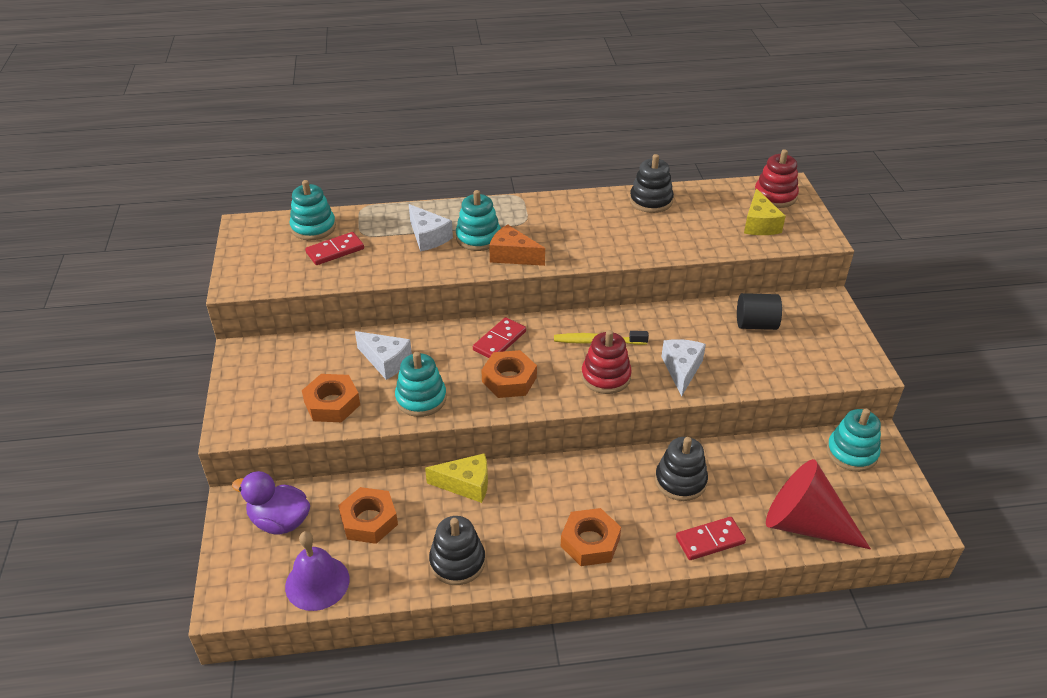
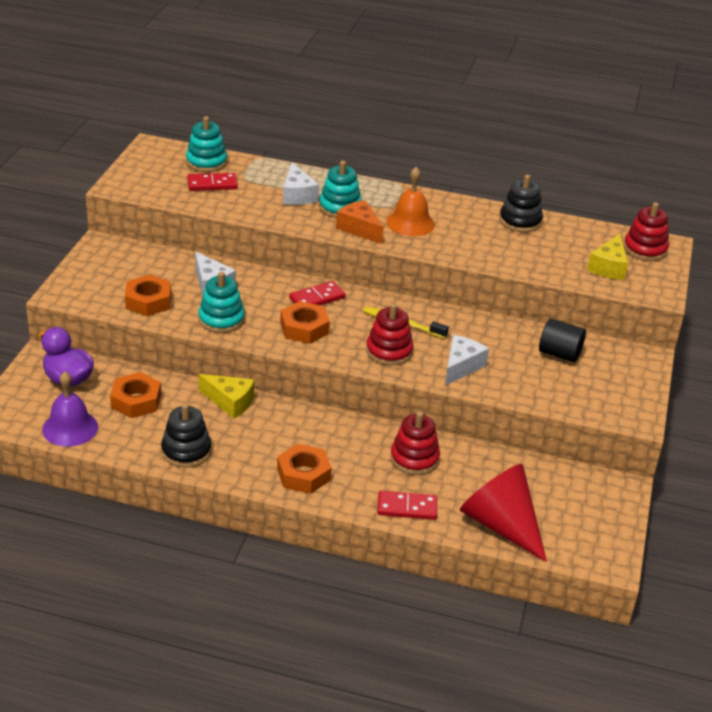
camera: 20 degrees right, 5 degrees down
black stacking toy [655,437,708,501] -> red stacking toy [390,411,440,475]
turquoise stacking toy [827,409,881,472] -> none
none -> orange bell [386,167,435,236]

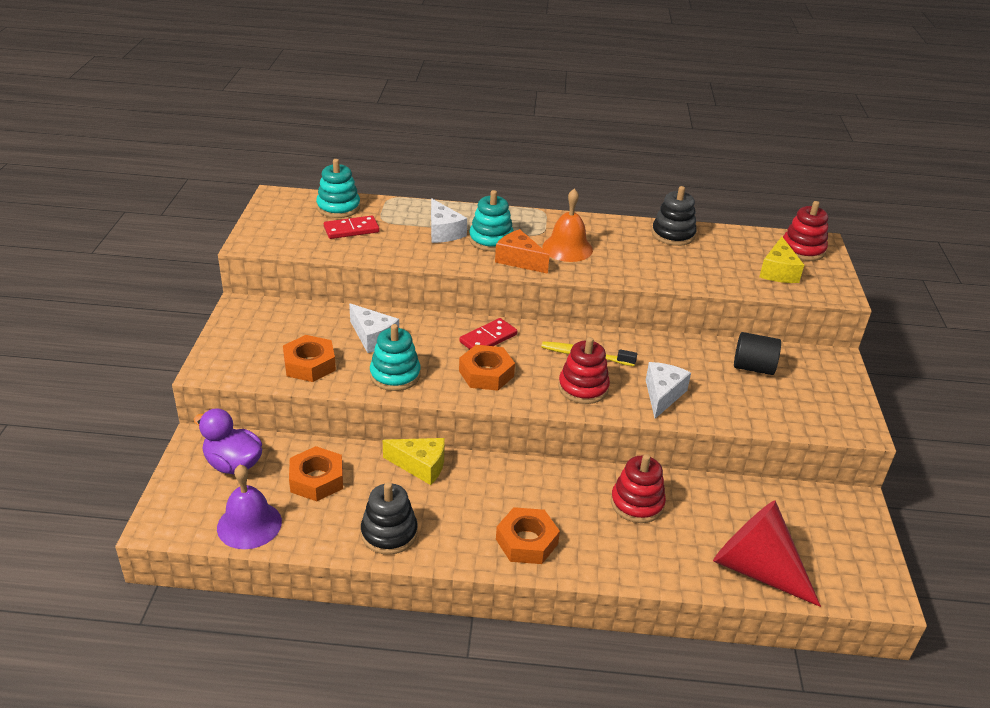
camera: 10 degrees left, 0 degrees up
red domino [377,491,437,520] -> none

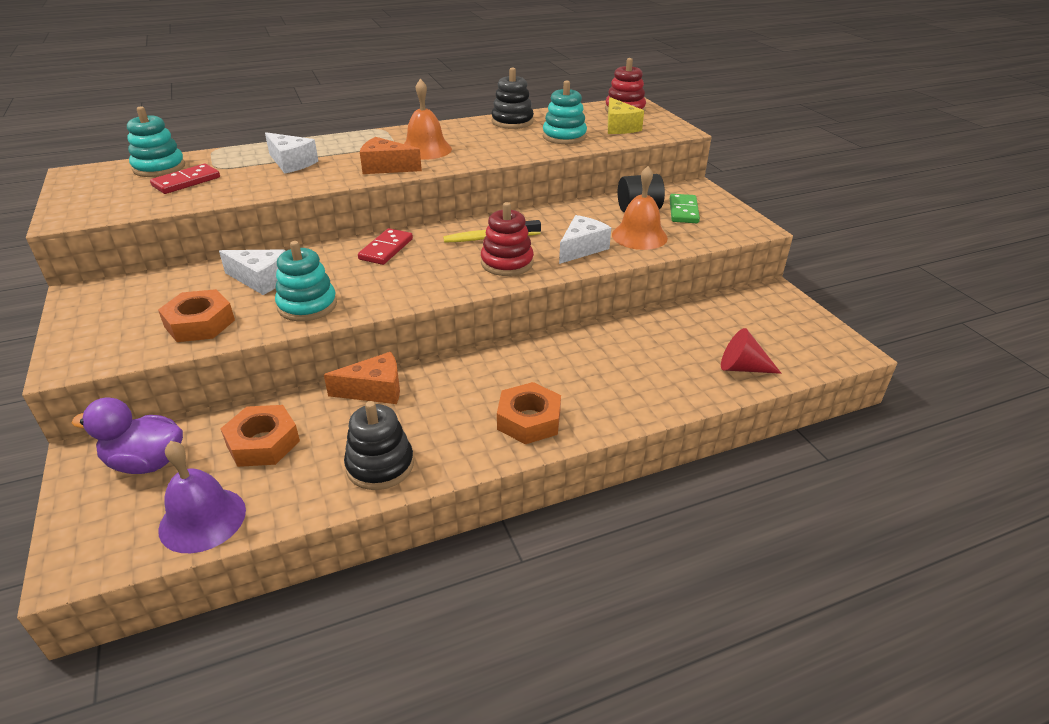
camera: 25 degrees left, 0 degrees up
yellow cheese [383,438,445,485] -> orange cheese [324,352,400,404]
orange nut [459,345,515,391] -> none
turquoise stacking toy [469,190,514,251] -> turquoise stacking toy moved to [543,80,587,144]
red stacking toy [611,454,666,523] -> none
white cheese [646,362,691,419] -> white cheese turned 45 degrees clockwise [559,215,611,264]
red cone [713,500,821,607] -> red cone [721,328,782,374], size x0.55
none -> orange bell [612,166,668,250]
none -> green domino [670,194,700,223]

